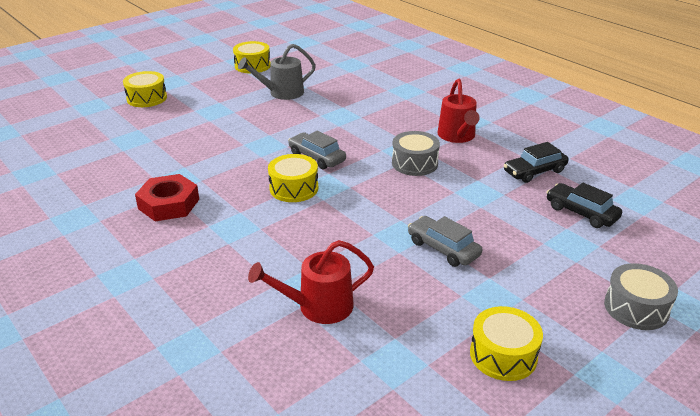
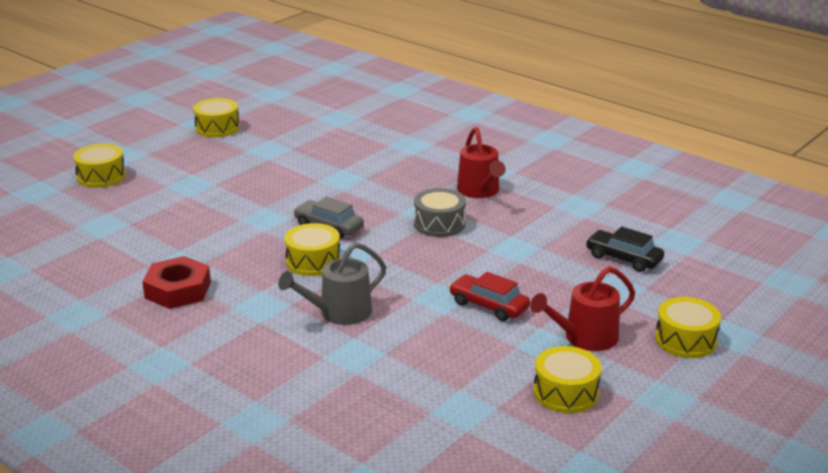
camera: 10 degrees left, 5 degrees down
grey watering can [238,44,316,100] -> grey watering can moved to [278,242,386,325]
red watering can [248,240,374,324] -> red watering can moved to [530,266,635,351]
grey car [408,216,483,267] -> red car [449,272,530,321]
black car [504,142,569,183] -> none
grey drum [604,263,678,330] -> yellow drum [655,297,721,358]

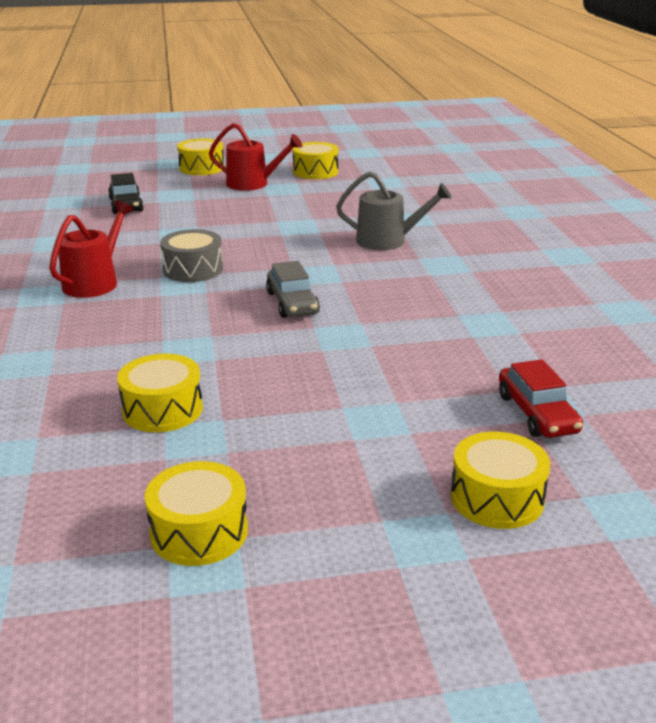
camera: 140 degrees left, 0 degrees up
red nut [142,256,211,309] -> none
yellow drum [284,223,340,276] -> yellow drum moved to [117,354,203,432]
red car [449,272,530,321] -> red car moved to [499,359,583,438]

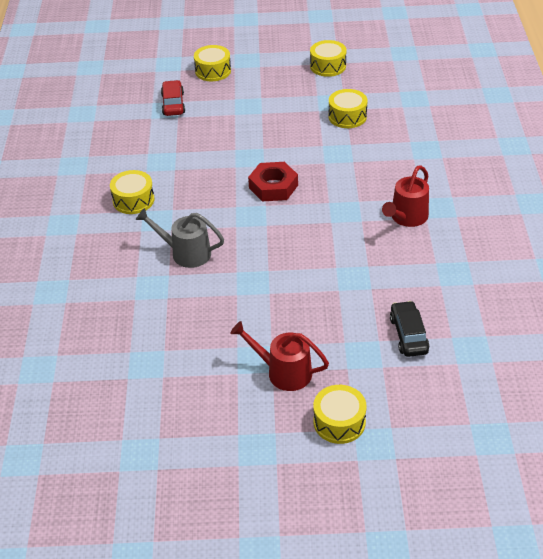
camera: 170 degrees left, 15 degrees up
grey drum [160,229,223,282] -> none
grey car [266,261,320,318] -> red nut [248,162,298,201]
yellow drum [293,142,338,179] -> yellow drum moved to [110,170,155,214]

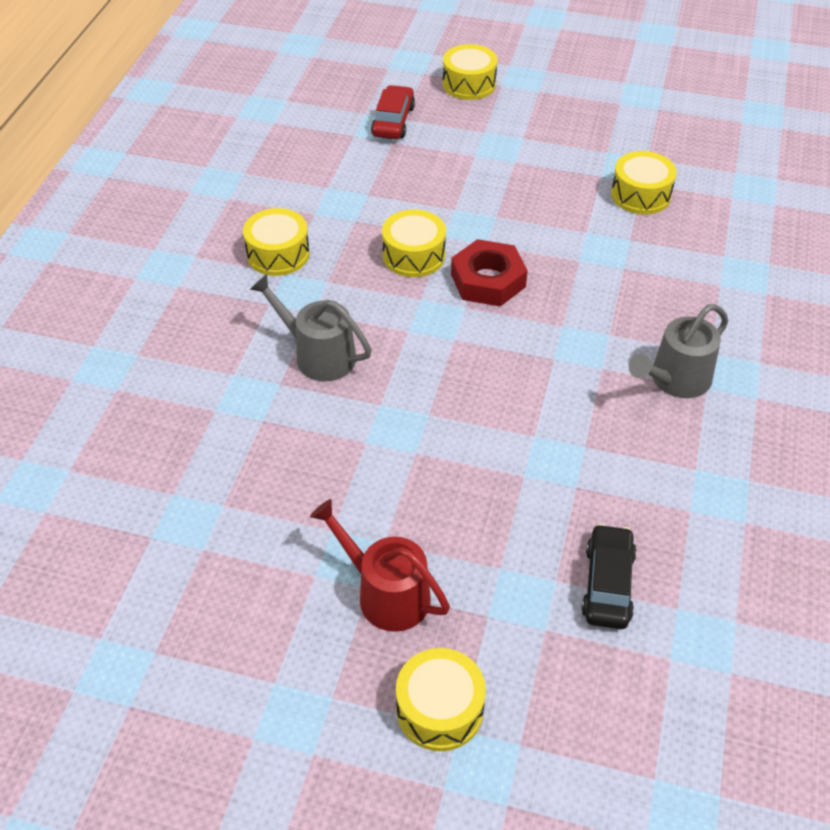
camera: 15 degrees right, 5 degrees up
yellow drum [310,40,347,77] -> yellow drum moved to [382,209,446,277]
red watering can [382,165,429,227] -> grey watering can [629,304,728,398]

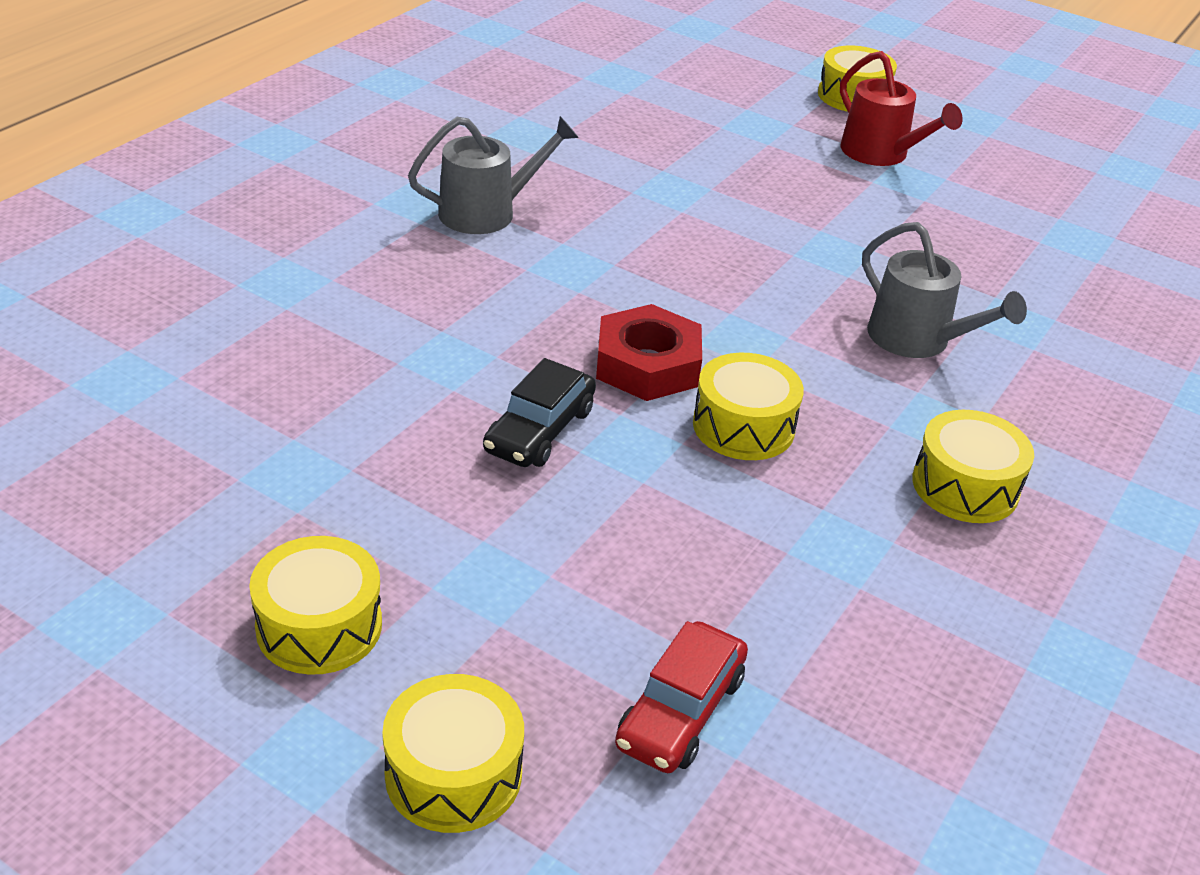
camera: 165 degrees left, 10 degrees down
black car [581,524,636,629] -> black car moved to [483,358,596,467]
yellow drum [611,151,677,214] -> yellow drum moved to [249,536,382,675]

